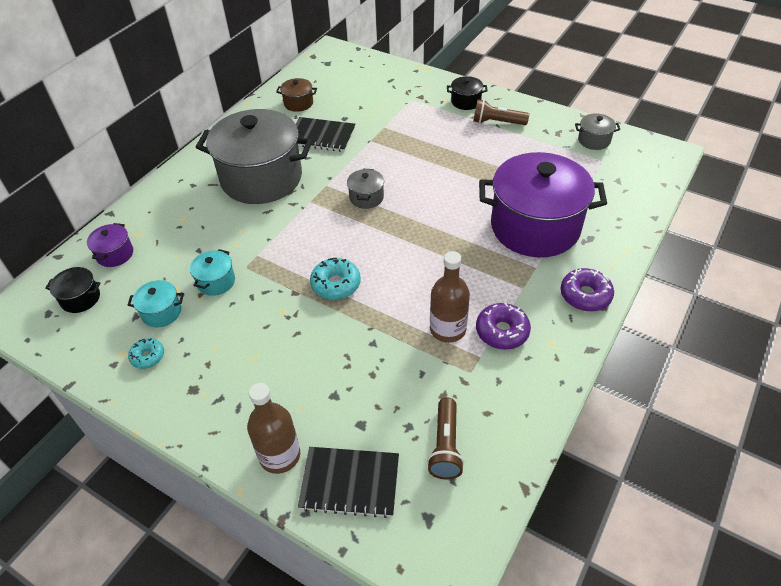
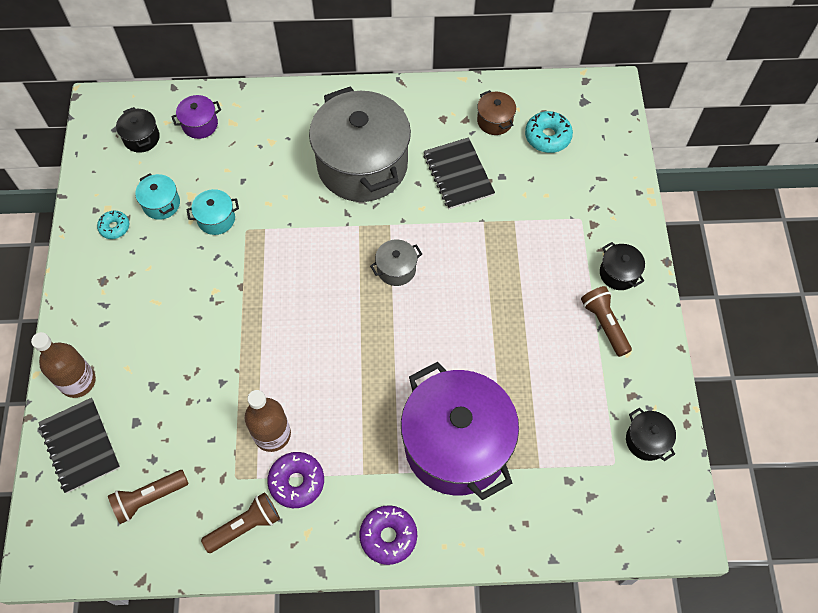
camera: 55 degrees right, 15 degrees up
turquoise donut [310,258,361,300] -> turquoise donut moved to [525,111,573,153]
grey pot [575,113,620,150] -> black pot [626,408,676,461]
none -> brown flashlight [201,492,280,553]

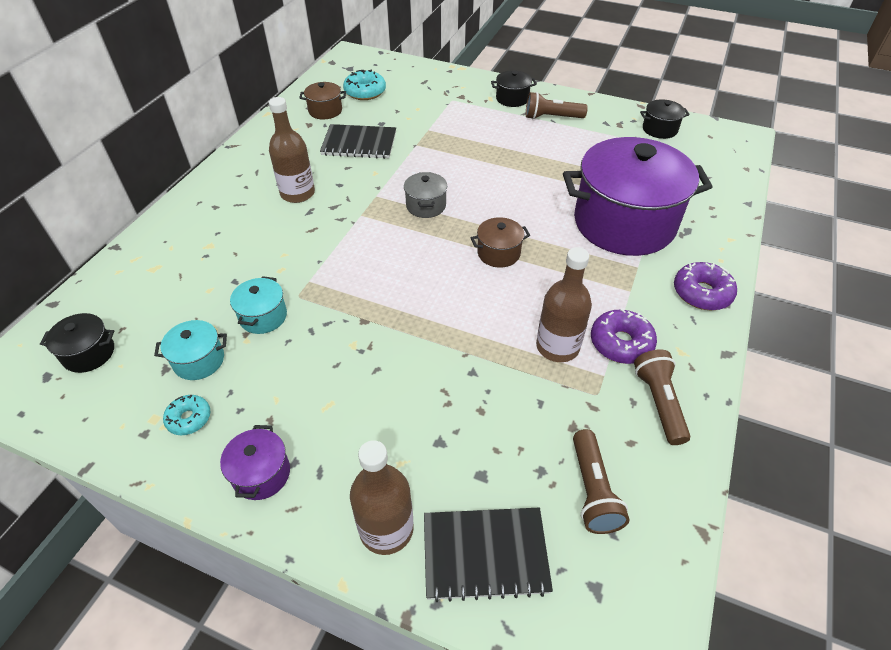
camera: 65 degrees left, 15 degrees down
purple pot [171,95,221,139] -> purple pot moved to [220,425,290,500]
grey pot [309,86,411,202] -> brown bottle [269,97,315,203]
none -> brown pot [471,217,530,268]

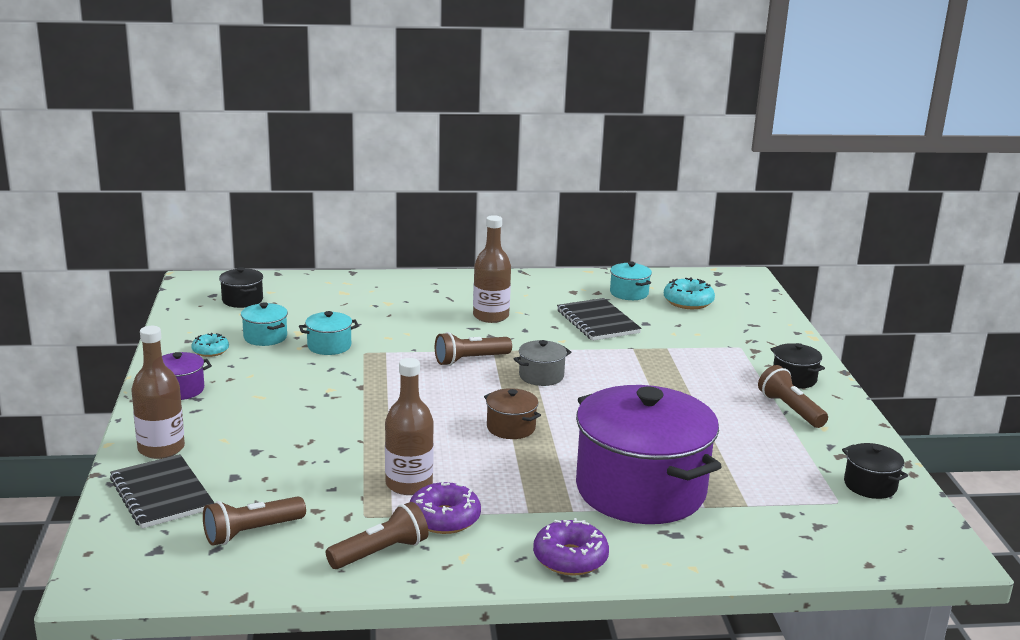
camera: 60 degrees right, 25 degrees down
brown pot [299,82,346,119] -> turquoise pot [610,262,652,300]
none -> brown flashlight [435,332,512,366]

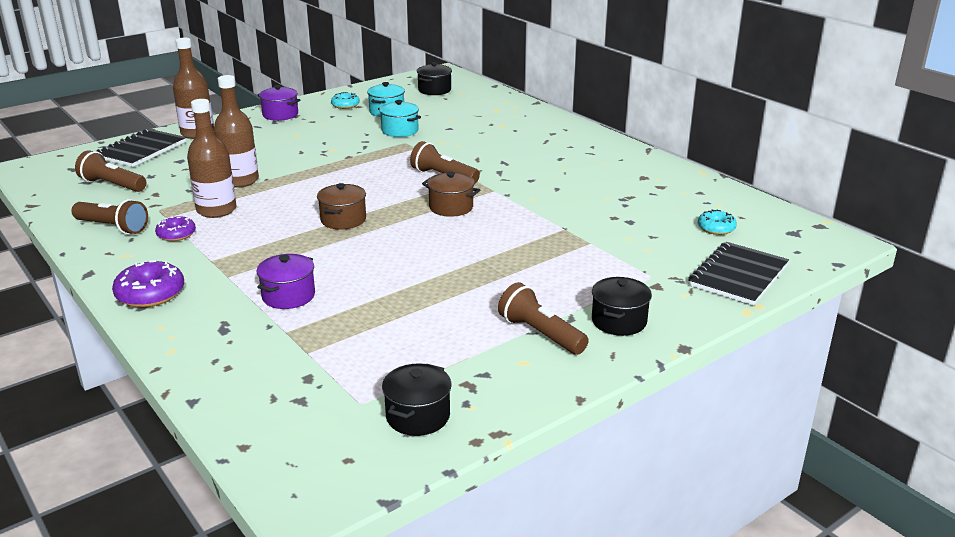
camera: 60 degrees right, 5 degrees up
purple donut [410,481,481,534] -> purple donut [155,216,196,241], size x0.64
brown bottle [473,215,511,323] -> brown bottle moved to [214,75,259,188]
grey pot [513,340,571,386] -> brown pot [422,172,480,217]
black notebook [557,298,641,341] -> black notebook moved to [688,242,789,306]
purple pot [576,385,722,524] -> purple pot [257,254,315,309], size x0.41
turquoise pot [610,262,652,300] -> none
turquoise donut [664,277,715,309] -> turquoise donut [698,209,737,235], size x0.64
brown flashlight [758,365,828,428] -> brown flashlight turned 75 degrees counterclockwise [498,282,589,355]

